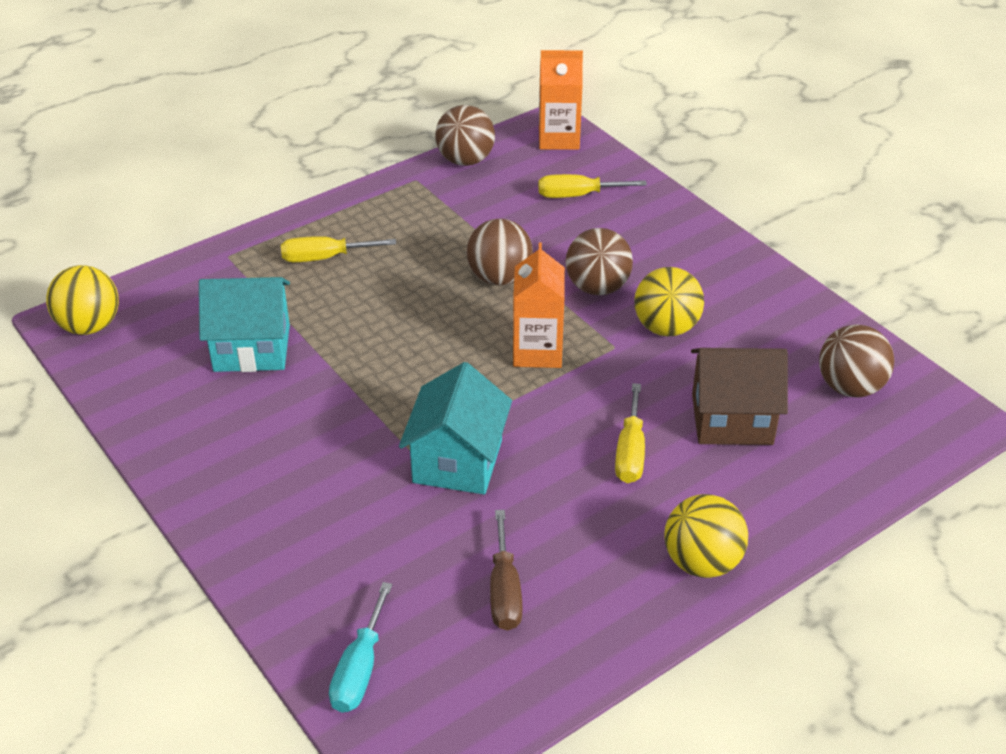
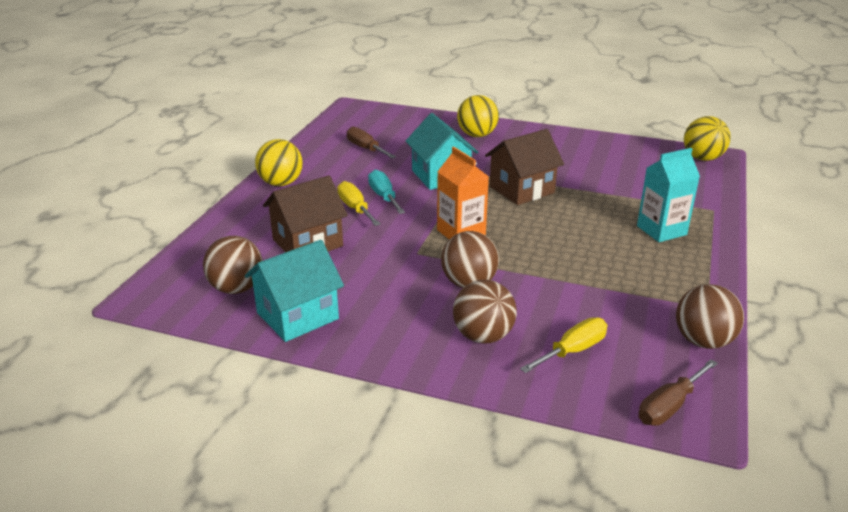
camera: 145 degrees right, 10 degrees down
turquoise house [199,277,290,372] -> turquoise house moved to [245,240,344,342]
yellow screwdriver [281,236,396,262] -> turquoise carton [637,148,700,242]
turquoise screwdriver [329,582,392,713] -> turquoise screwdriver moved to [368,170,405,214]
brown ball [466,219,533,286] -> brown ball moved to [453,280,517,343]
orange carton [539,50,583,150] -> brown screwdriver [639,359,718,426]
yellow ball [634,267,704,336] -> yellow ball moved to [457,95,499,137]
none -> brown house [485,129,564,205]

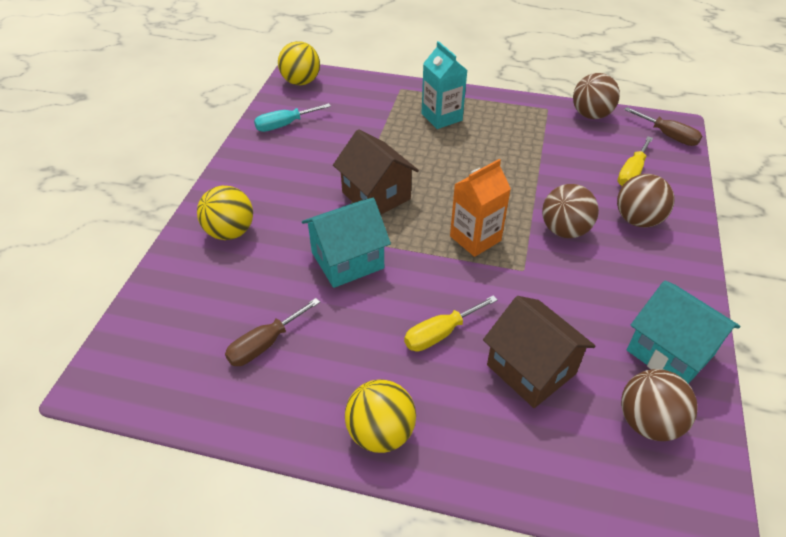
camera: 95 degrees left, 15 degrees up
turquoise screwdriver [368,170,405,214] -> turquoise screwdriver moved to [254,103,331,132]
yellow screwdriver [520,317,607,373] -> yellow screwdriver turned 105 degrees counterclockwise [617,136,653,186]

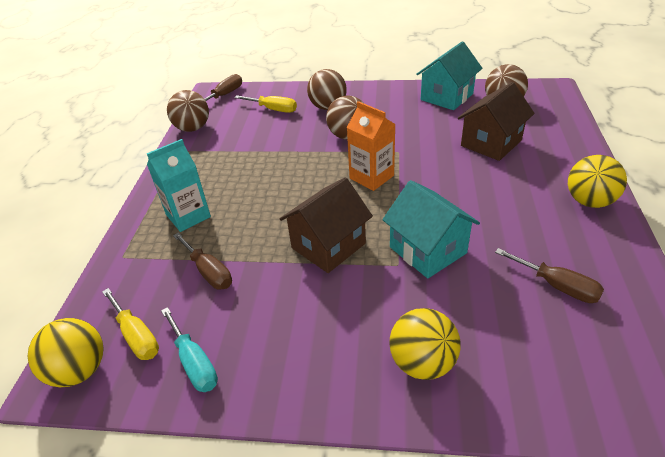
camera: 95 degrees left, 5 degrees down
yellow screwdriver [404,295,498,352] -> yellow screwdriver moved to [102,288,159,360]
none -> brown screwdriver [173,233,232,290]

